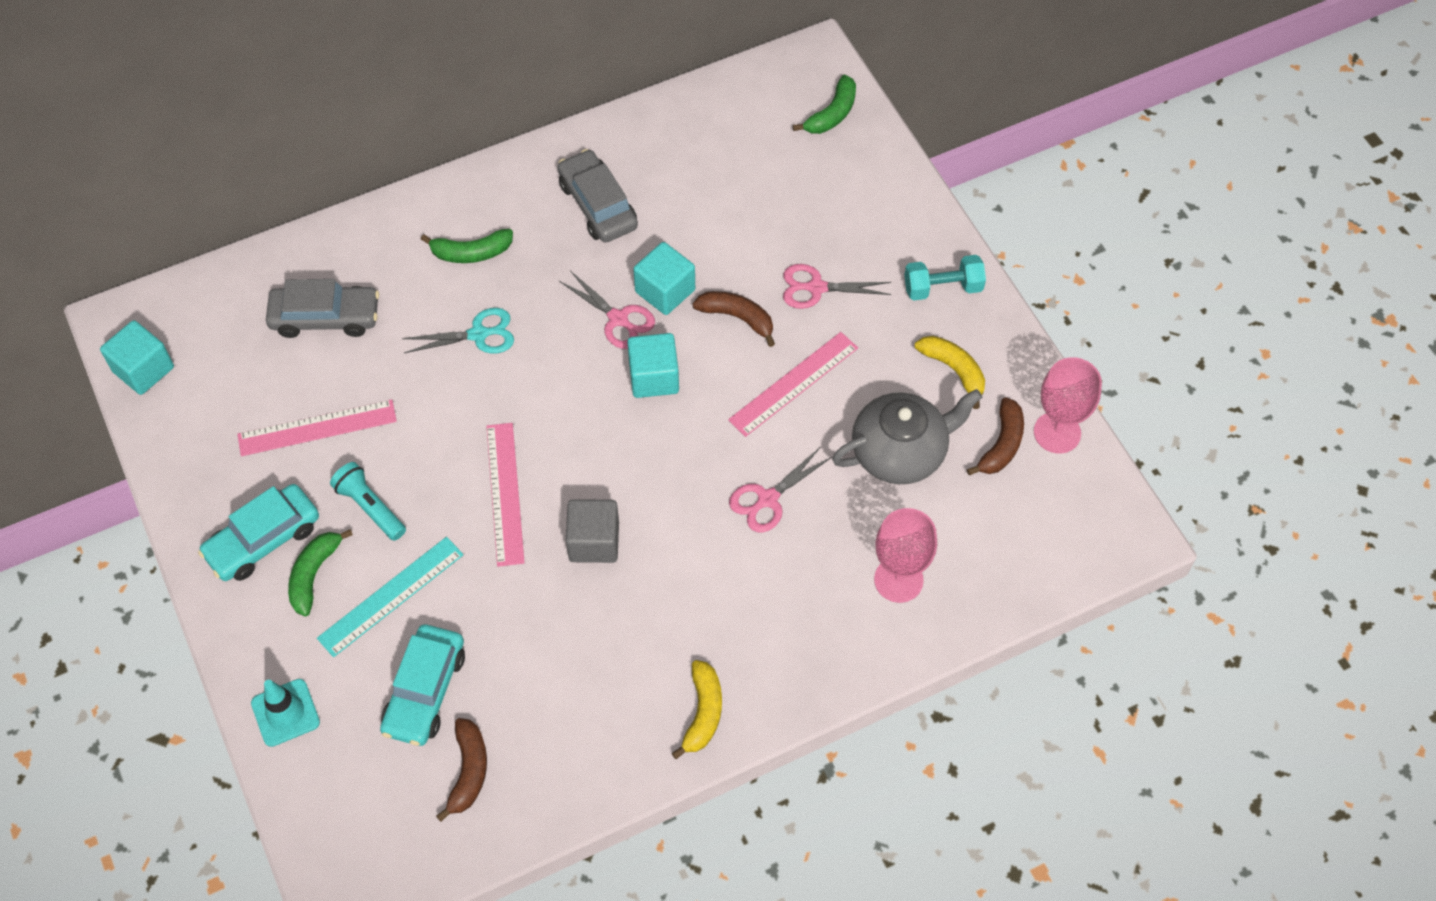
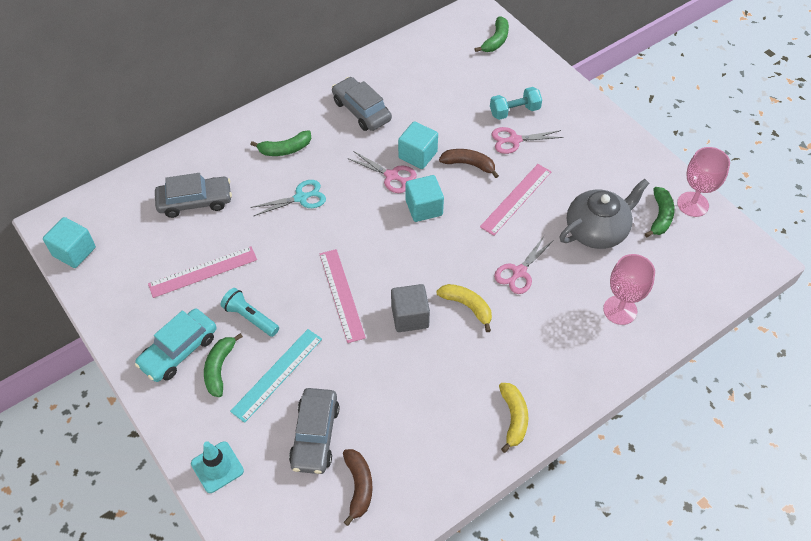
camera: 10 degrees left, 5 degrees down
turquoise car [380,624,465,746] -> grey car [289,388,340,474]
turquoise dumbbell [904,255,986,300] -> turquoise dumbbell moved to [490,87,542,120]
yellow banana [915,336,985,409] -> yellow banana moved to [436,284,492,332]
brown banana [967,397,1024,475] -> green banana [645,187,675,237]

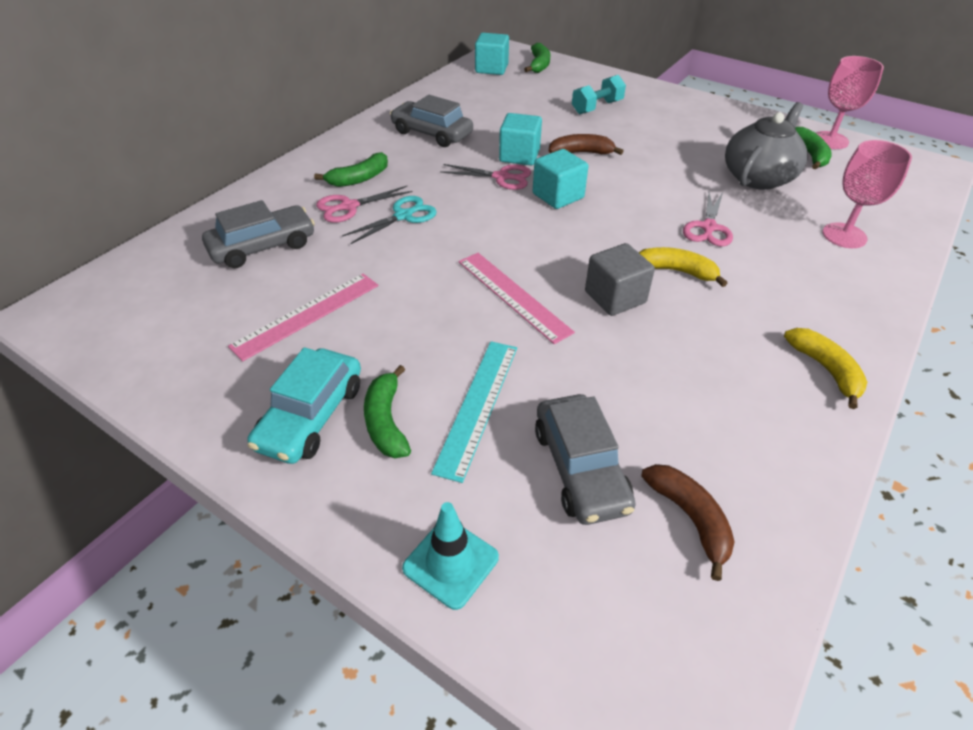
camera: 20 degrees left, 10 degrees down
turquoise cube [43,217,96,268] -> turquoise cube moved to [475,33,509,75]
turquoise flashlight [221,288,279,337] -> none
pink ruler [480,164,552,236] -> none
pink scissors [491,127,564,154] -> pink scissors moved to [316,186,412,223]

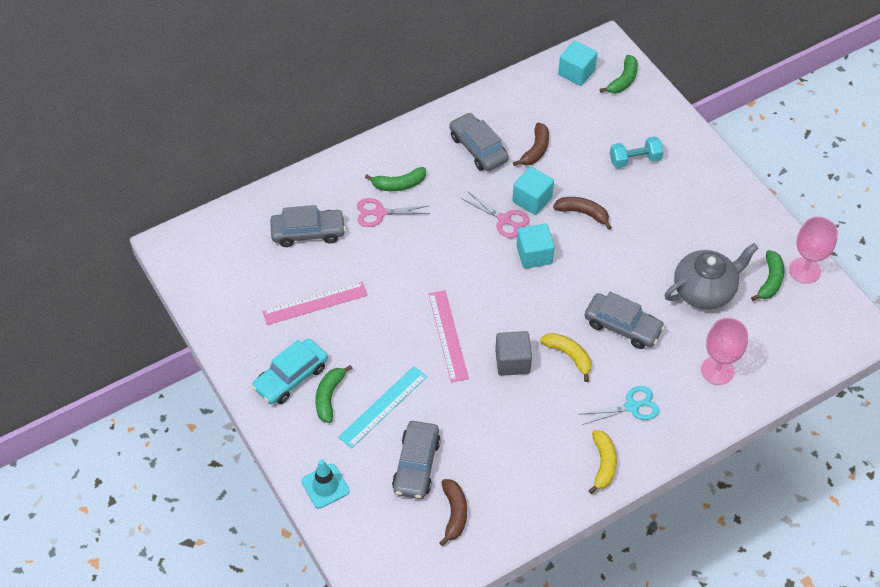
camera: 25 degrees right, 10 degrees up
turquoise scissors [342,196,437,244] -> turquoise scissors moved to [581,386,660,425]
pink scissors [683,192,733,246] -> grey car [584,292,665,349]
none -> brown banana [513,123,549,166]

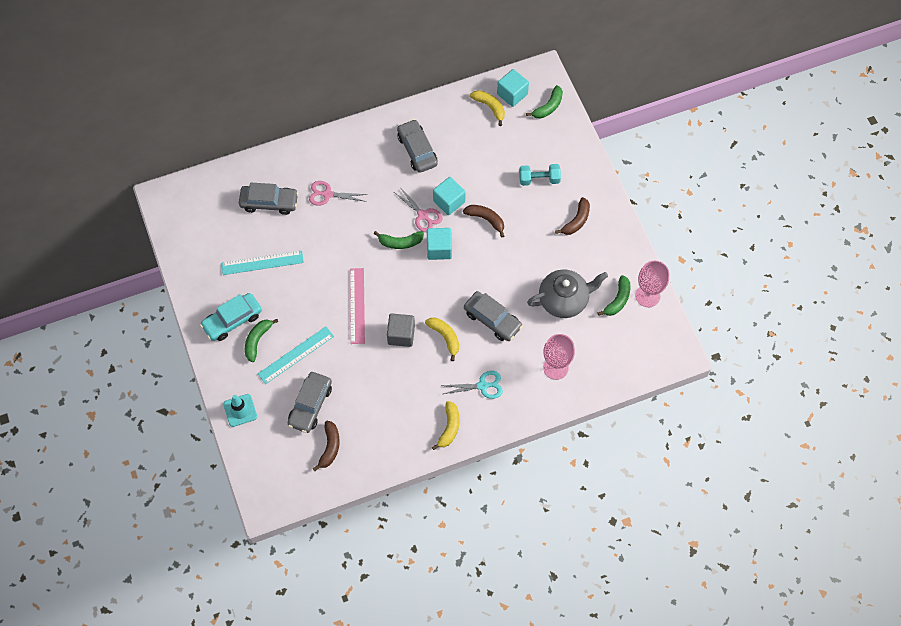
camera: 10 degrees right, 10 degrees up
pink ruler [262,282,368,325] -> turquoise ruler [221,251,304,275]
green banana [365,167,426,191] -> green banana moved to [374,231,424,249]
brown banana [513,123,549,166] -> brown banana moved to [555,197,590,235]
none -> yellow banana [470,90,505,126]

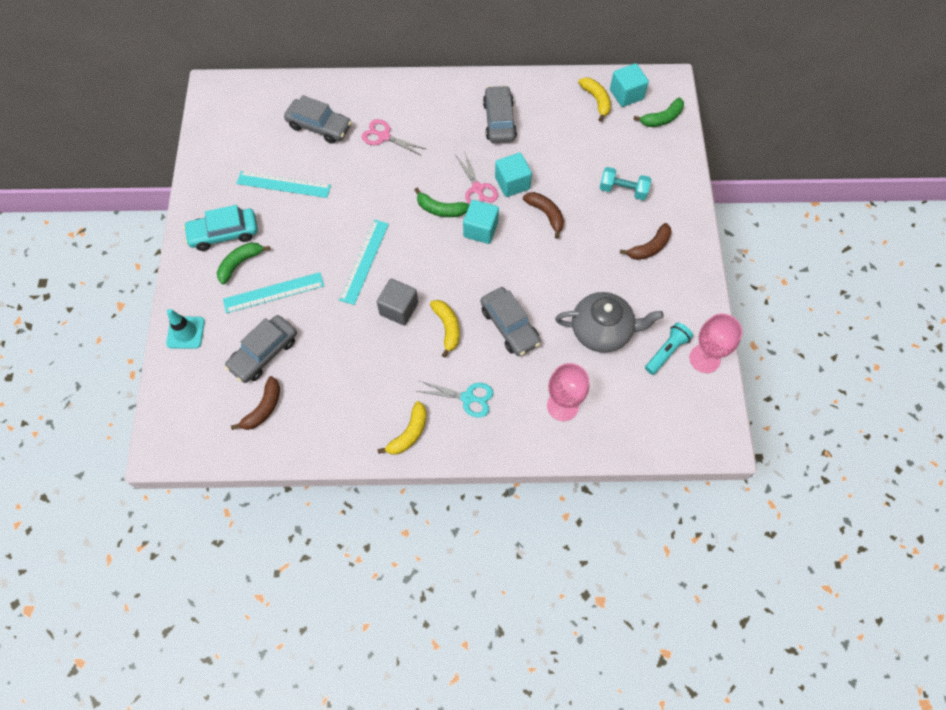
camera: 20 degrees right, 0 degrees up
pink ruler [350,268,365,344] -> turquoise ruler [339,220,389,305]
green banana [597,275,631,316] -> turquoise flashlight [645,323,693,375]

